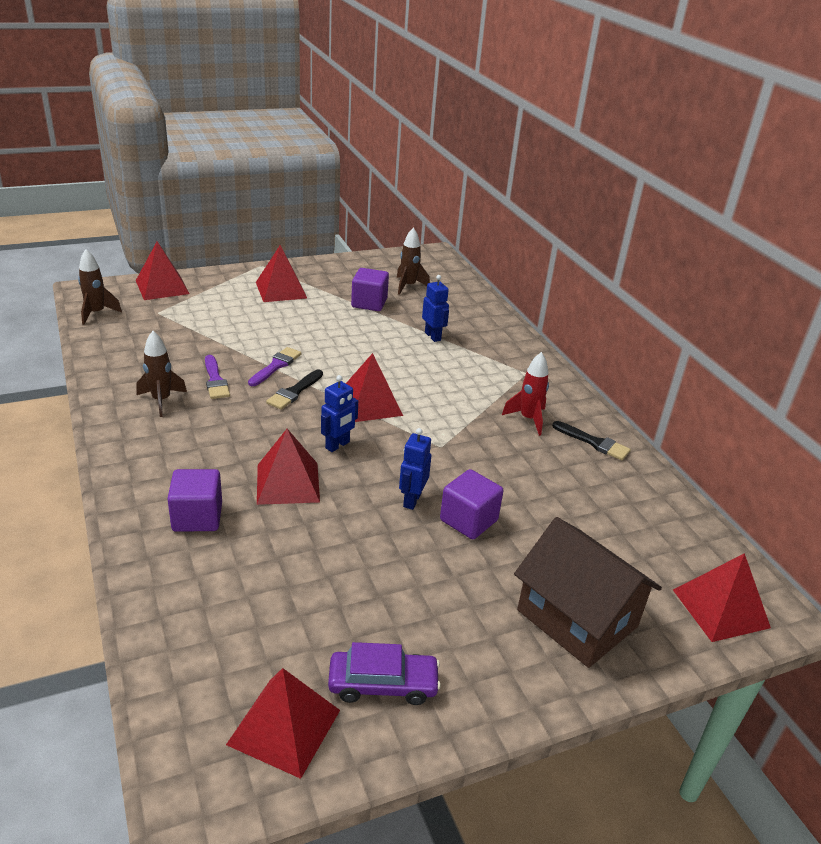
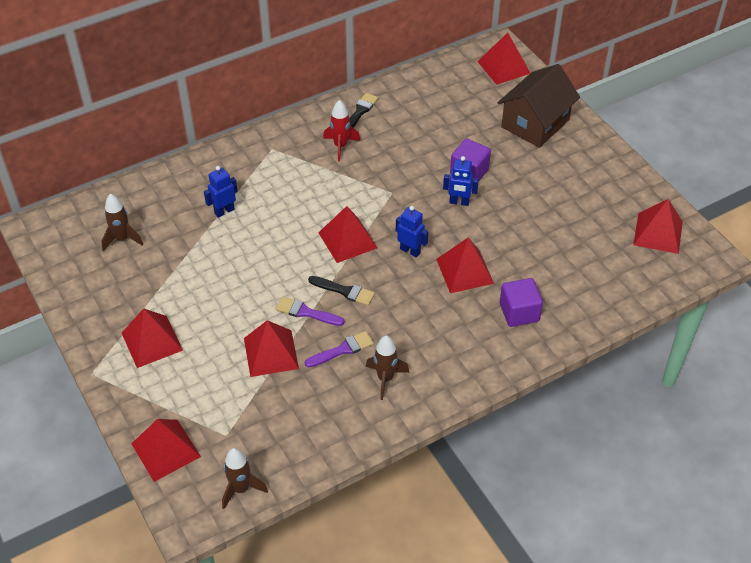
camera: 95 degrees left, 15 degrees up
purple car [328,642,441,705] -> none
purple cube [351,268,389,311] -> none
none -> red pyramid [244,320,299,377]

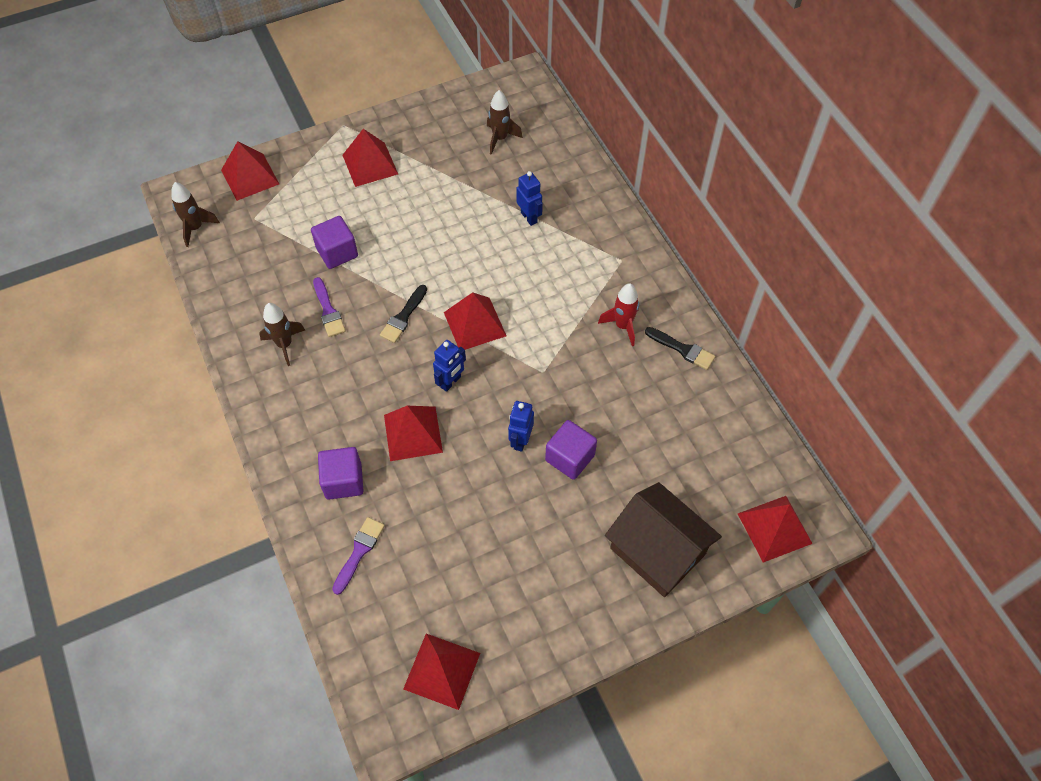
camera: 95 degrees right, 10 degrees up
red pyramid [244,320,299,377] -> purple cube [311,216,358,269]
purple brush [276,297,344,326] -> purple brush moved to [332,517,385,595]

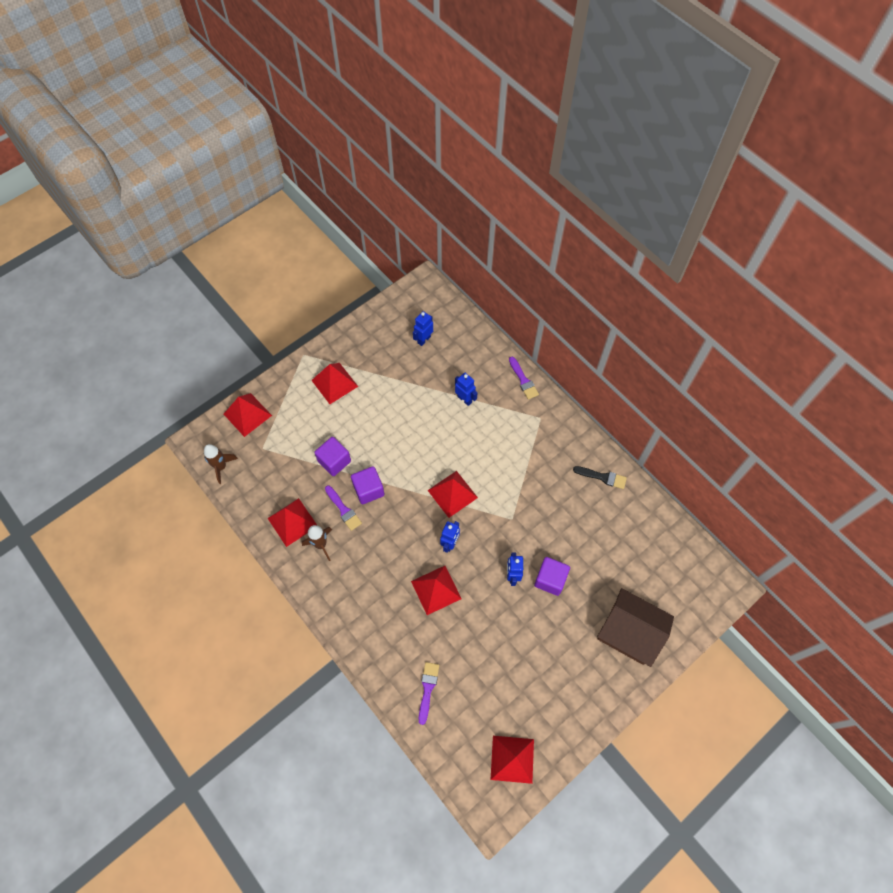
camera: 15 degrees left, 5 degrees up
purple cube [318,447,363,500] -> purple cube moved to [351,466,385,504]
black brush [380,285,427,343] -> none
brown rocket [487,90,523,155] -> blue robot [413,311,433,346]
red rocket [598,283,639,346] -> none
red pyramid [738,496,813,562] -> red pyramid moved to [267,498,318,547]
none -> purple brush [509,357,539,400]

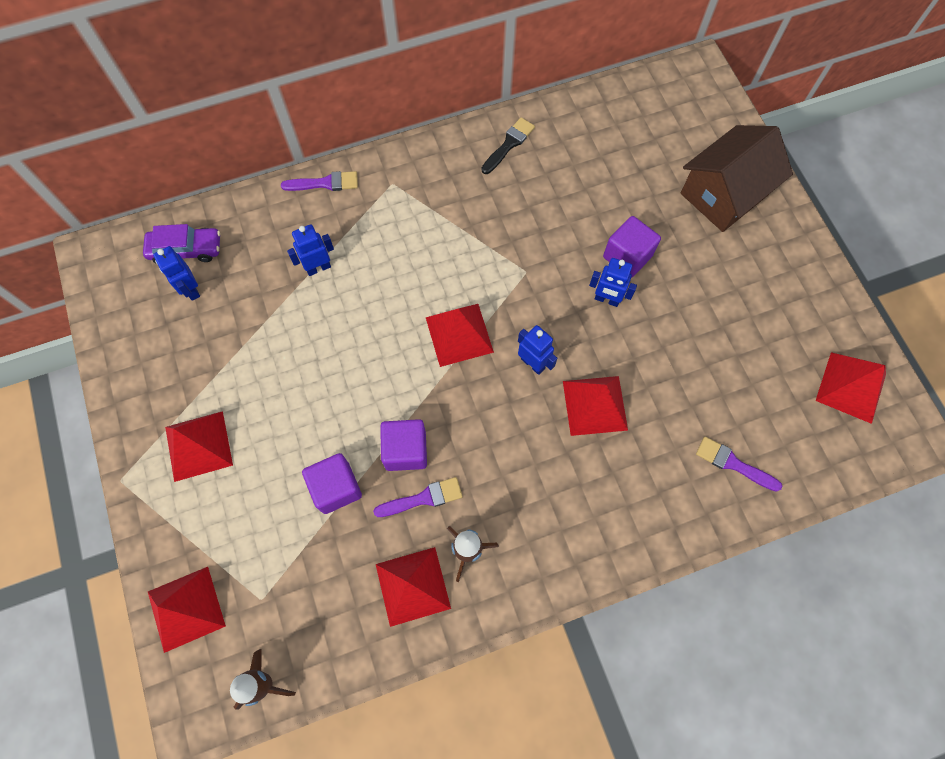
camera: 70 degrees left, 5 degrees up
none -> purple car [143,224,220,264]

